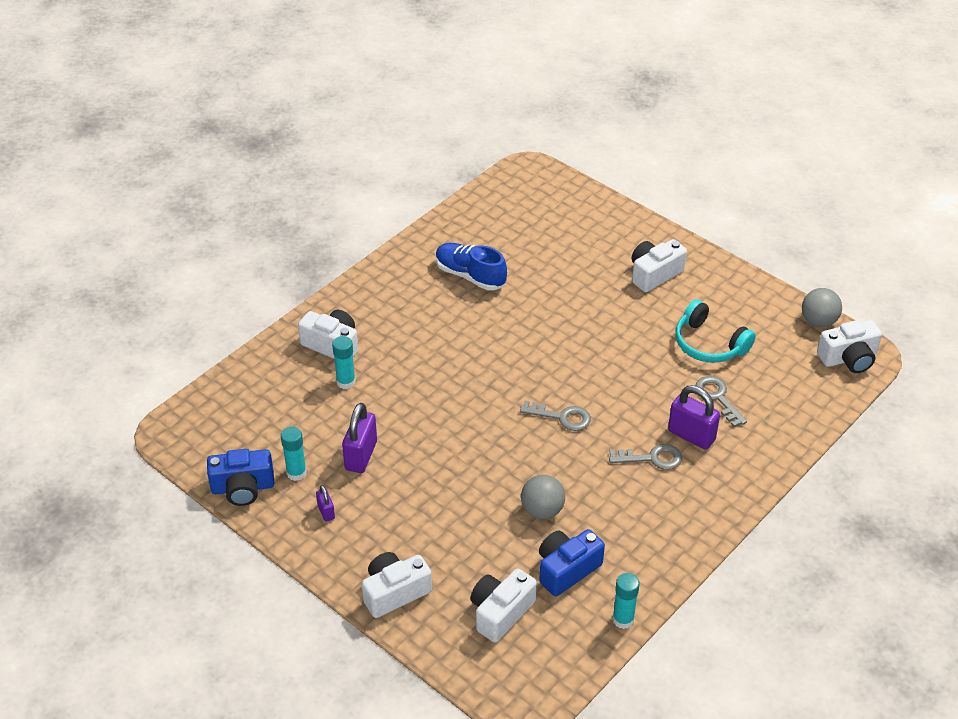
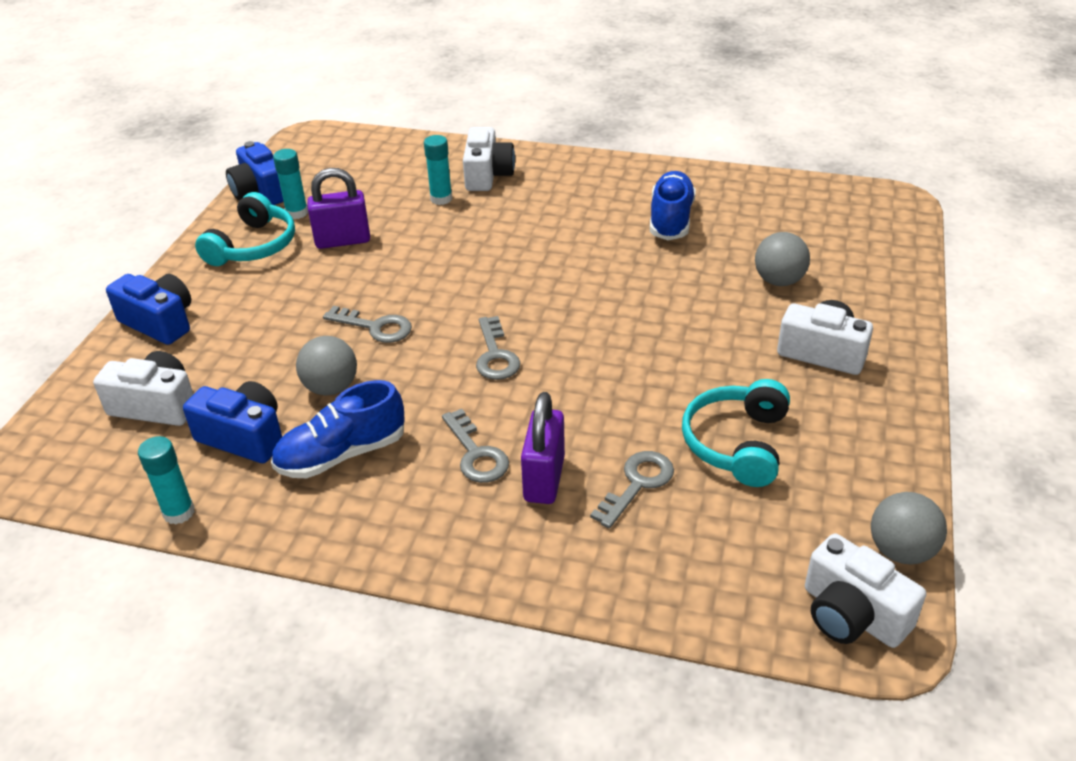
camera: 65 degrees right, 5 degrees down
purple padlock [316,485,335,522] -> turquoise headphones [195,192,295,266]
white camera [362,552,432,618] -> blue camera [106,274,191,345]
none -> blue shoe [271,380,405,478]
none -> grey key [323,306,412,343]
none -> grey ball [755,232,810,286]

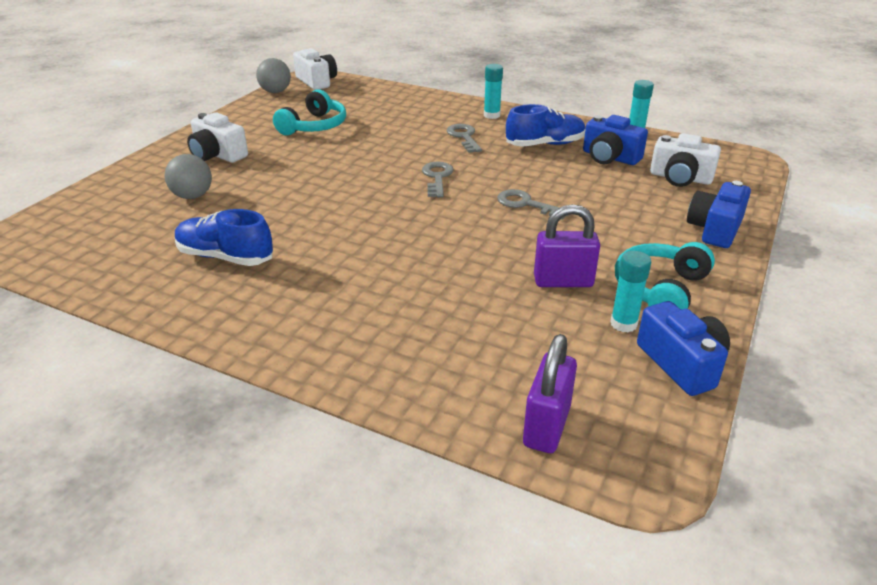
camera: 170 degrees left, 5 degrees down
blue camera [106,274,191,345] -> blue camera turned 75 degrees clockwise [687,181,751,248]
grey ball [296,336,357,395] -> none
turquoise glue stick [424,135,452,205] -> turquoise glue stick moved to [484,64,503,119]
white camera [463,127,515,191] -> none
purple padlock [521,392,565,504] -> purple padlock moved to [523,334,577,453]
grey key [590,451,674,528] -> none
blue shoe [650,171,696,240] -> blue shoe turned 90 degrees clockwise [175,209,273,266]

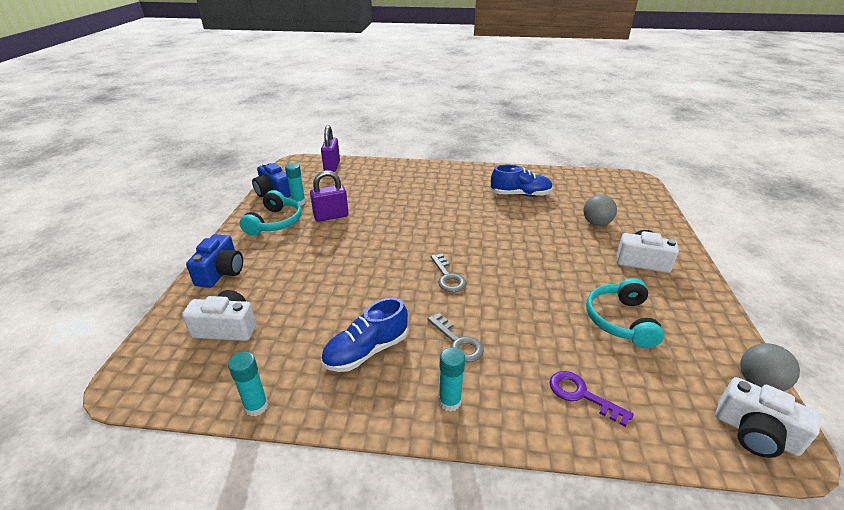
camera: 160 degrees right, 0 degrees up
grey key [497,189,569,220] -> none
blue camera [583,115,648,165] -> none
none -> purple key [550,371,634,427]

